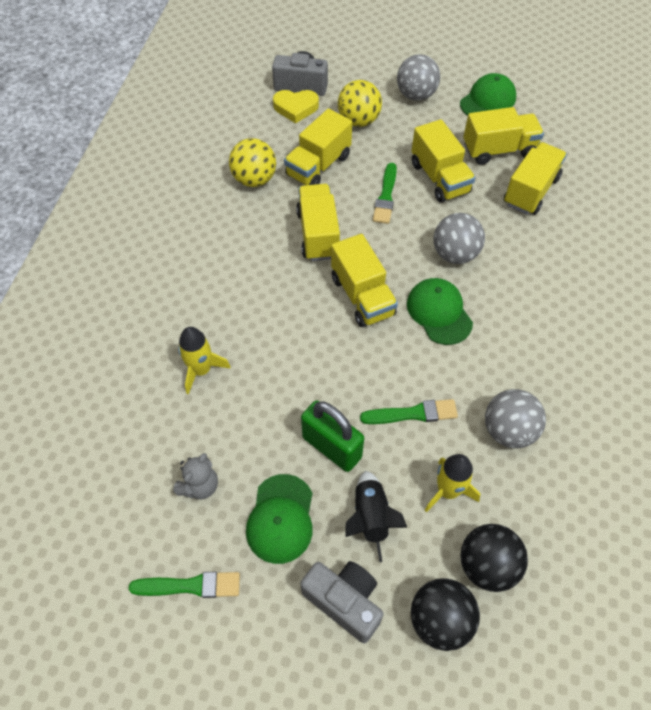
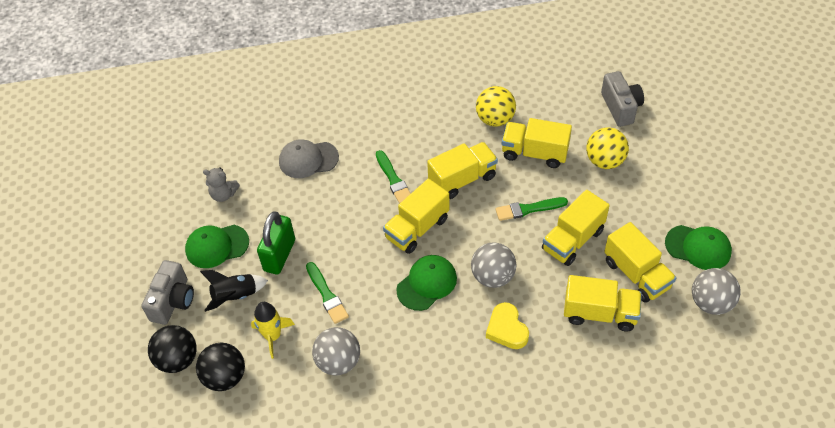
camera: 70 degrees right, 5 degrees down
green brush [129,572,240,598] -> green brush moved to [376,150,411,204]
yellow rocket [178,327,231,394] -> grey cap [279,139,339,178]
yellow heart [273,90,319,123] -> yellow heart moved to [486,302,529,349]
grey ball [397,54,440,101] -> grey ball moved to [692,268,741,315]

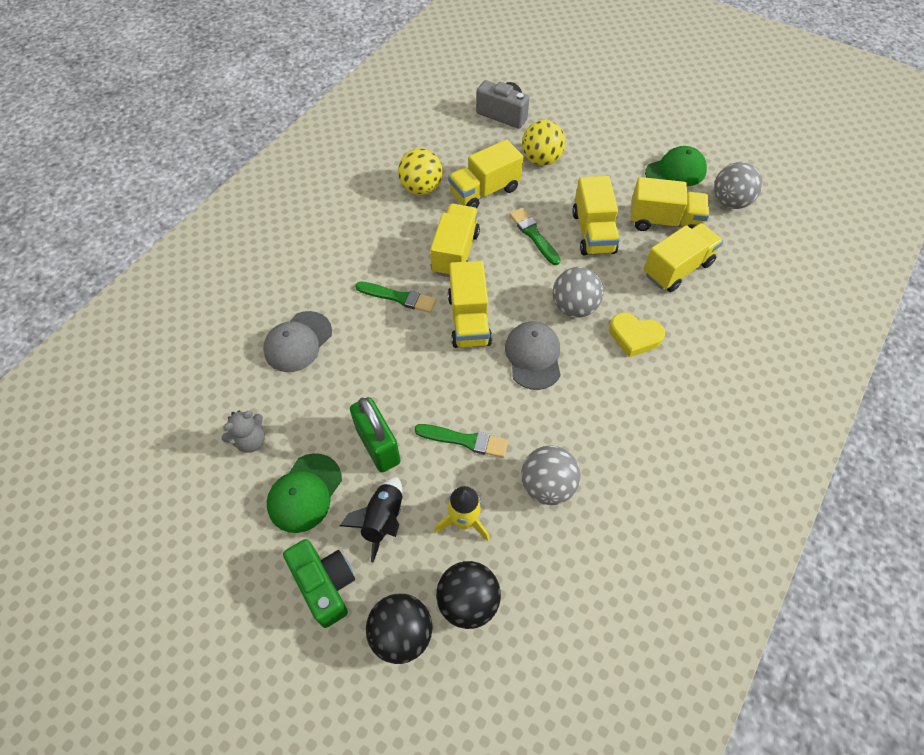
camera: 50 degrees left, 5 degrees up
grey camera [141,260,194,325] -> green camera [283,539,355,628]
green cap [396,255,457,311] -> grey cap [505,321,561,390]
green brush [495,197,568,221] -> green brush turned 120 degrees clockwise [509,208,561,265]

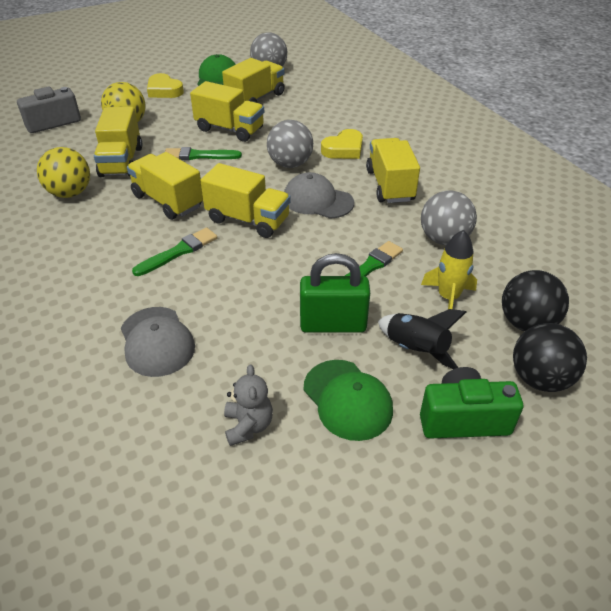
camera: 60 degrees left, 15 degrees down
yellow truck [644,223,723,292] -> yellow truck moved to [366,138,420,203]
none -> yellow heart [147,73,184,98]

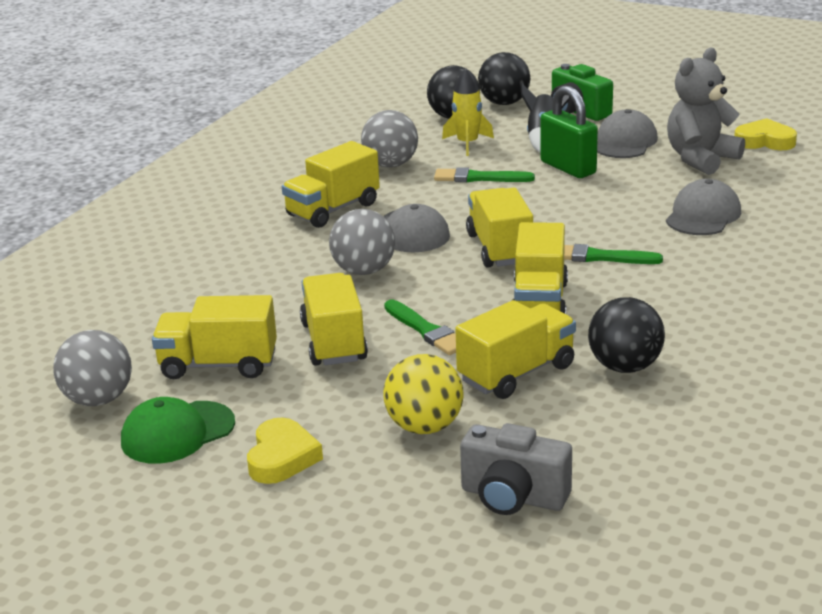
camera: 125 degrees left, 15 degrees down
yellow ball [37,147,90,198] -> black ball [588,297,665,373]
grey teddy bear [224,364,273,446] -> grey teddy bear [667,48,745,175], size x1.78
green cap [304,360,393,441] -> grey cap [597,109,658,158]
yellow heart [321,129,363,159] -> yellow heart moved to [734,118,797,150]

